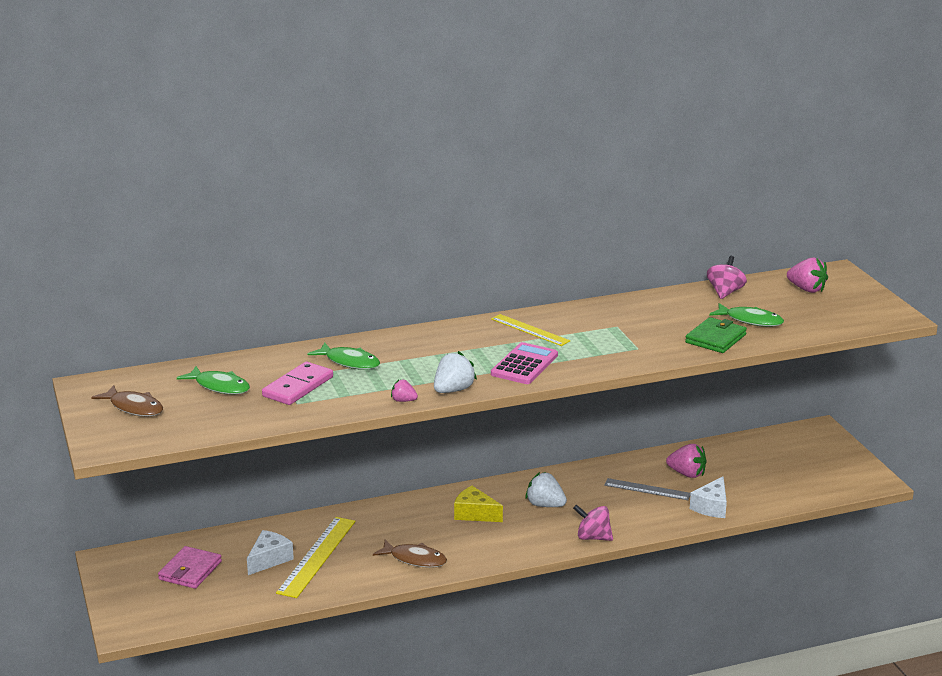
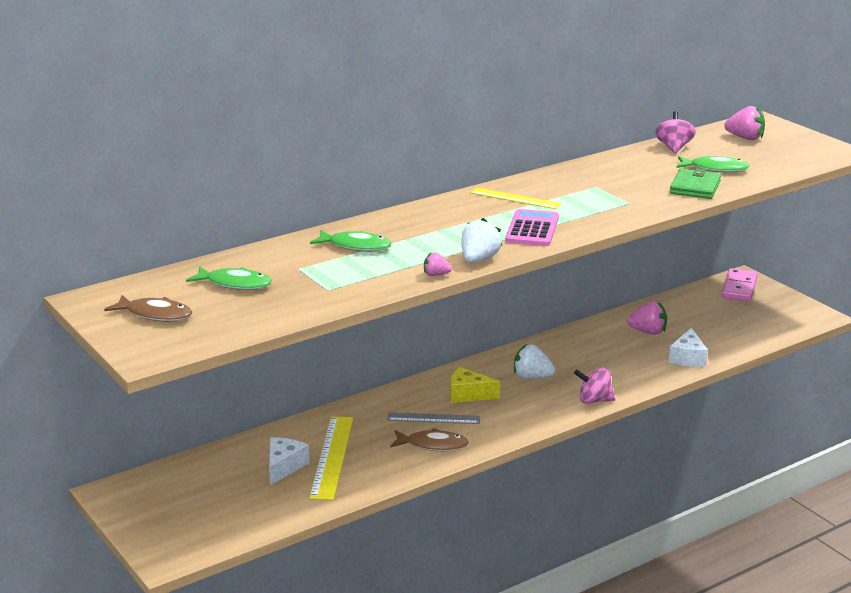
camera: 15 degrees left, 0 degrees up
pink wallet [158,546,222,589] -> none
pink domino [262,362,333,405] -> pink domino moved to [722,268,757,301]
grey ruler [604,478,691,500] -> grey ruler moved to [387,412,480,424]

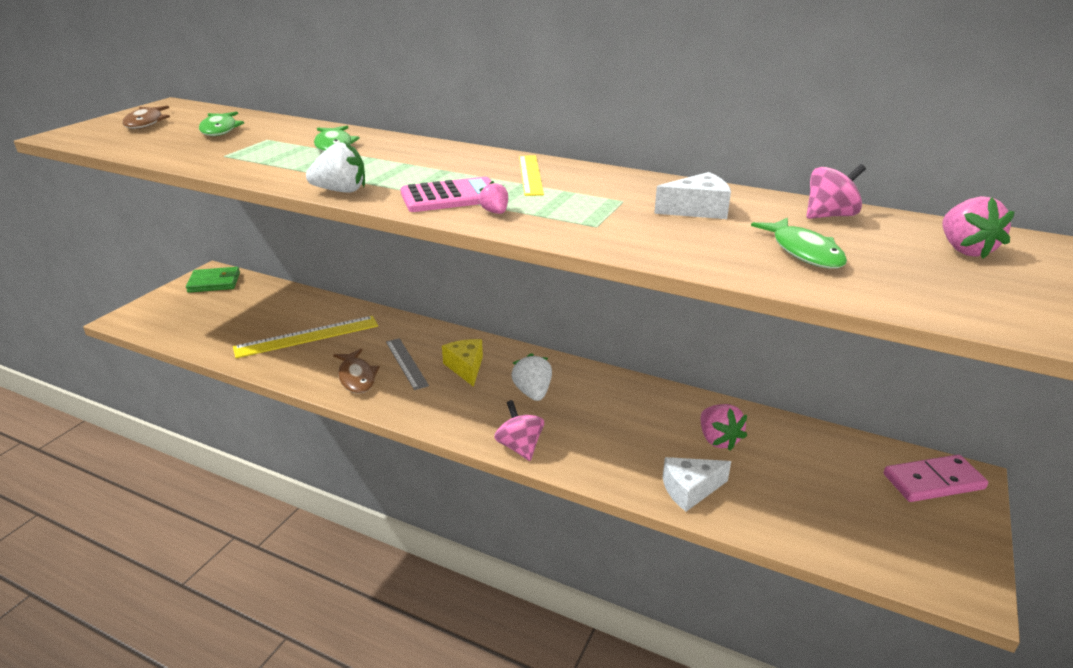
camera: 60 degrees right, 5 degrees up
white cheese [269,438,309,485] -> white cheese moved to [654,172,731,219]
pink strawberry [424,253,452,276] -> pink strawberry moved to [479,181,508,214]
green wallet [670,168,721,199] -> green wallet moved to [186,267,240,293]

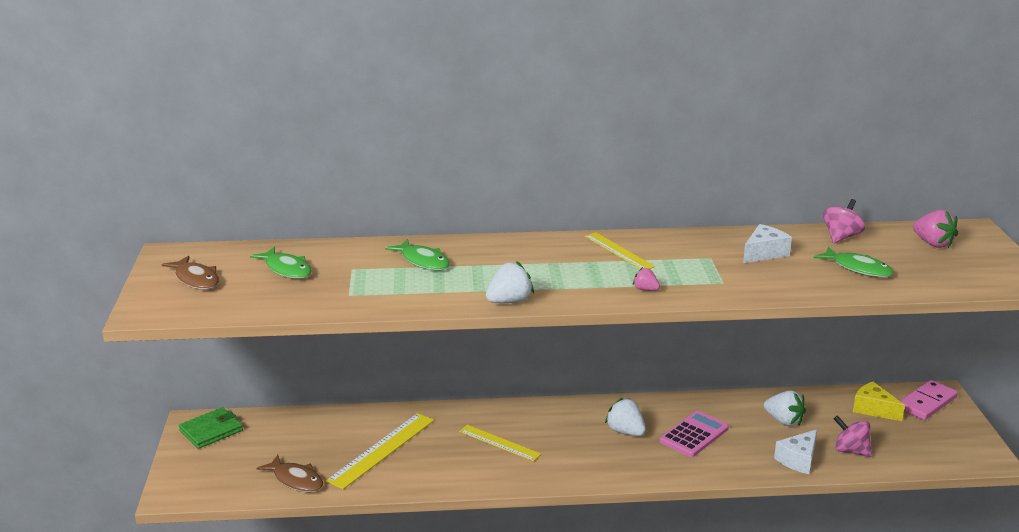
camera: 30 degrees left, 5 degrees down
brown fish [333,348,380,394] -> brown fish moved to [256,455,323,492]
grey ruler [386,338,429,390] -> yellow ruler [459,425,541,461]
pink calculator [400,177,492,212] -> pink calculator moved to [660,411,729,457]
yellow cheese [442,339,483,387] -> yellow cheese moved to [853,382,905,421]
pink spinning top [494,400,544,461] -> pink spinning top moved to [834,415,872,457]
pink strawberry [701,404,747,451] -> white strawberry [764,390,806,426]

